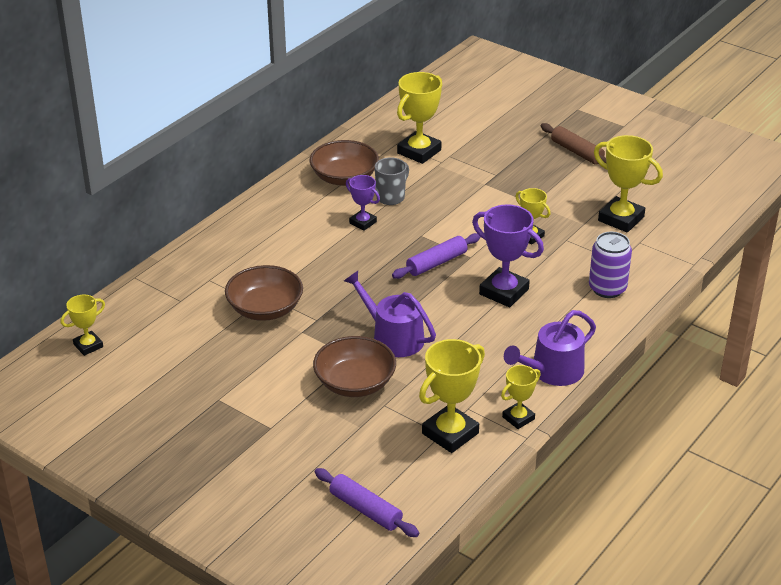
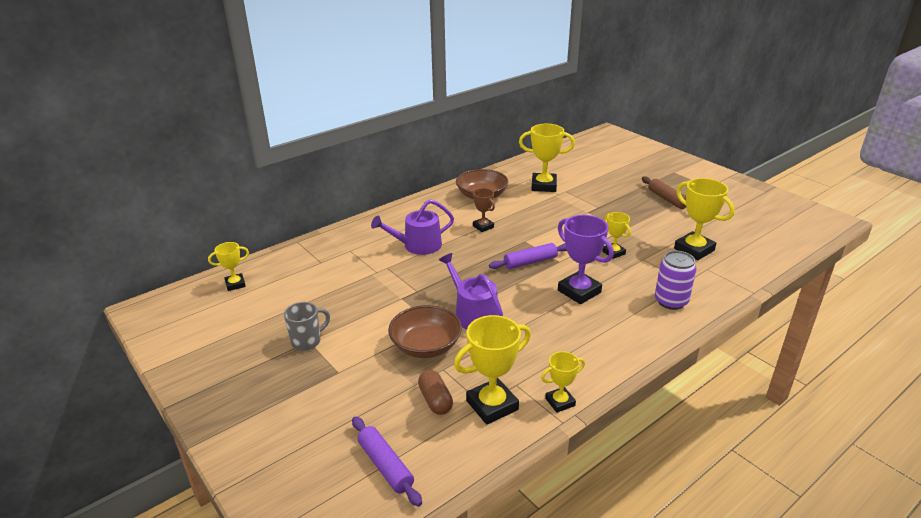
camera: 15 degrees right, 5 degrees down
brown bowl [225,265,303,321] -> none
purple trophy [346,175,380,231] -> brown trophy [473,188,495,232]
grey mug [375,157,409,205] -> grey mug moved to [284,302,330,351]
yellow trophy [397,72,442,164] -> yellow trophy turned 45 degrees clockwise [519,124,575,192]
purple watering can [504,310,596,386] -> purple watering can moved to [371,199,454,255]
none -> brown capsule [418,370,453,415]

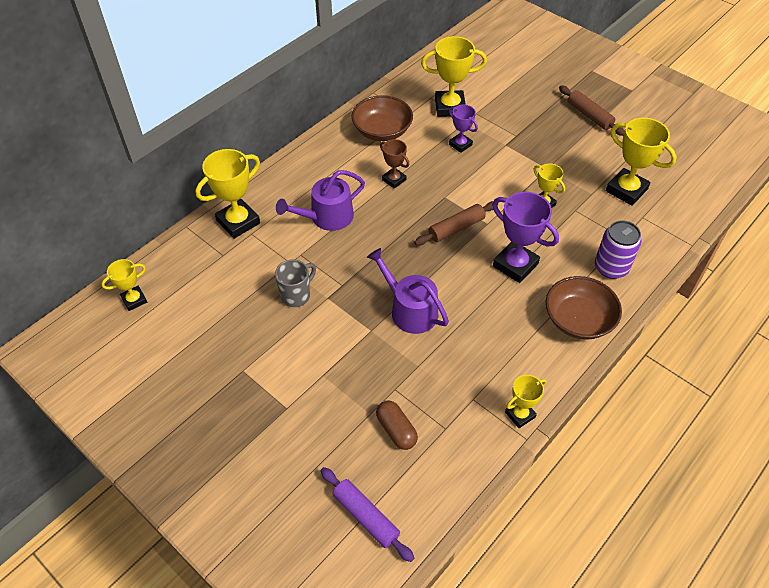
camera: 10 degrees left, 20 degrees up
grey mug [284,302,330,351] -> grey mug moved to [275,259,316,307]
brown bowl [388,305,462,358] -> brown bowl moved to [546,276,622,340]
yellow trophy [454,315,531,425] -> yellow trophy moved to [195,149,260,239]
purple rolling pin [489,243,567,269] -> brown rolling pin [414,201,498,245]
none -> purple trophy [449,104,478,153]

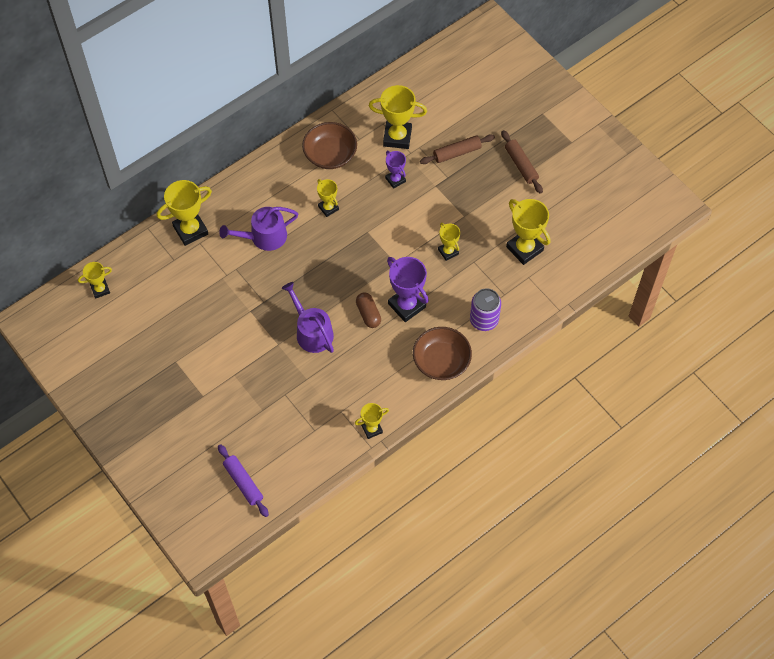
camera: 10 degrees right, 10 degrees up
grey mug [275,259,316,307] -> none
brown capsule [376,401,418,450] -> brown capsule moved to [356,292,381,328]
brown trophy [380,139,409,189] -> yellow trophy [317,179,339,217]
brown rolling pin [414,201,498,245] -> brown rolling pin moved to [420,134,495,164]

